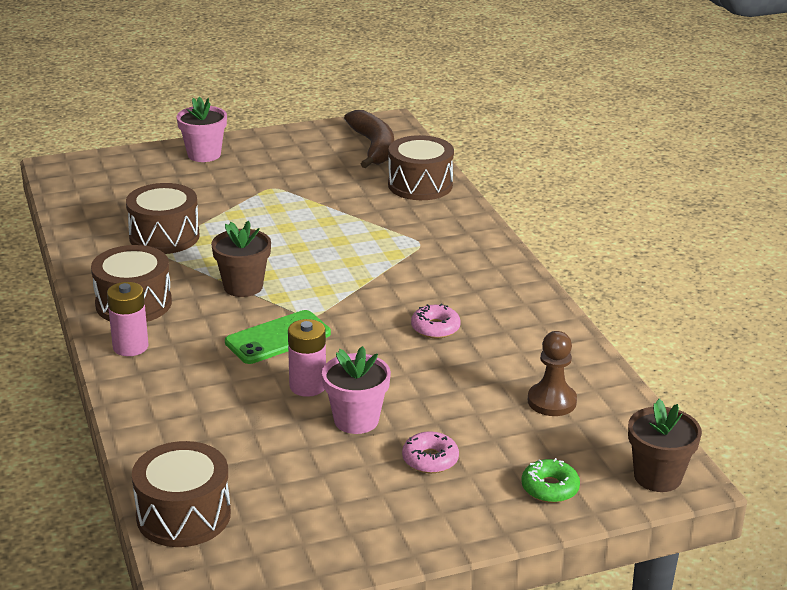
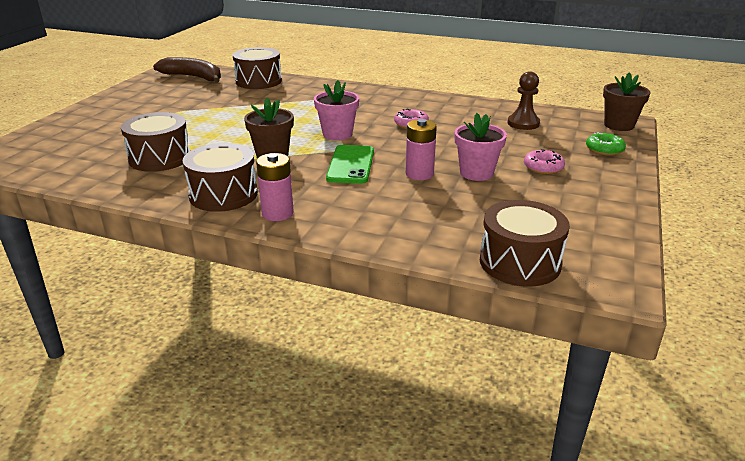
camera: 50 degrees left, 0 degrees up
pink flower pot [177,97,227,162] -> pink flower pot moved to [314,80,359,141]

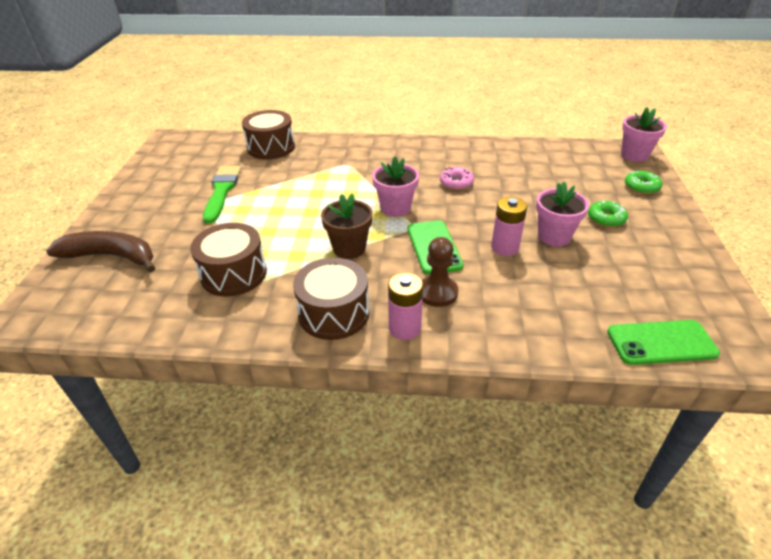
camera: 15 degrees left, 10 degrees up
brown banana [153,57,221,83] -> brown banana moved to [46,231,155,273]
brown drum [480,200,570,287] -> green phone [607,320,720,365]
brown pawn [508,71,540,130] -> brown pawn moved to [422,237,458,307]
pink donut [524,149,565,174] -> green donut [588,201,628,227]
brown flower pot [603,72,650,131] -> pink flower pot [621,107,667,162]
none -> green brush [203,166,241,224]

